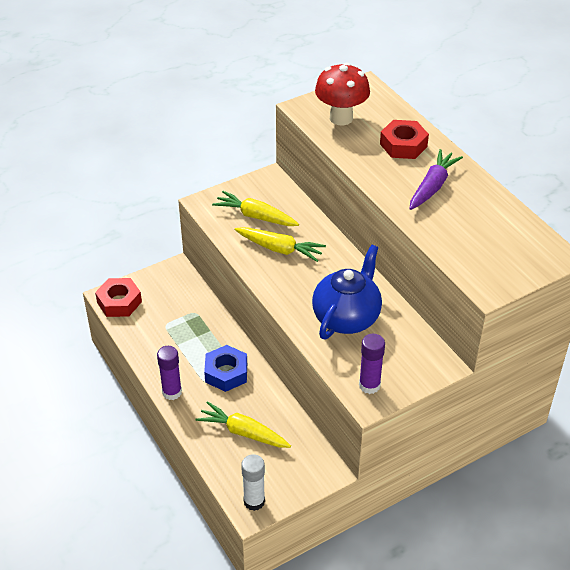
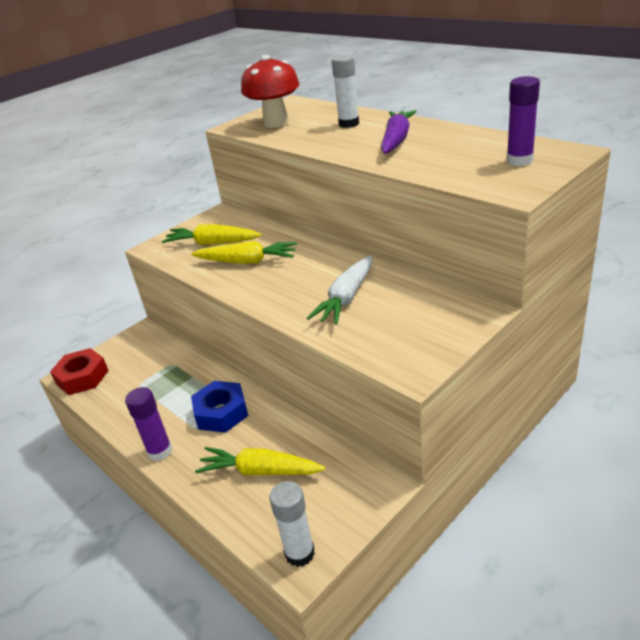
camera: 10 degrees left, 10 degrees down
blue teapot [312,245,382,339] -> white carrot [307,255,373,325]
purple glue stick [359,334,385,394] -> purple glue stick moved to [506,76,540,166]
red nut [380,120,429,159] -> white glue stick [332,55,359,128]

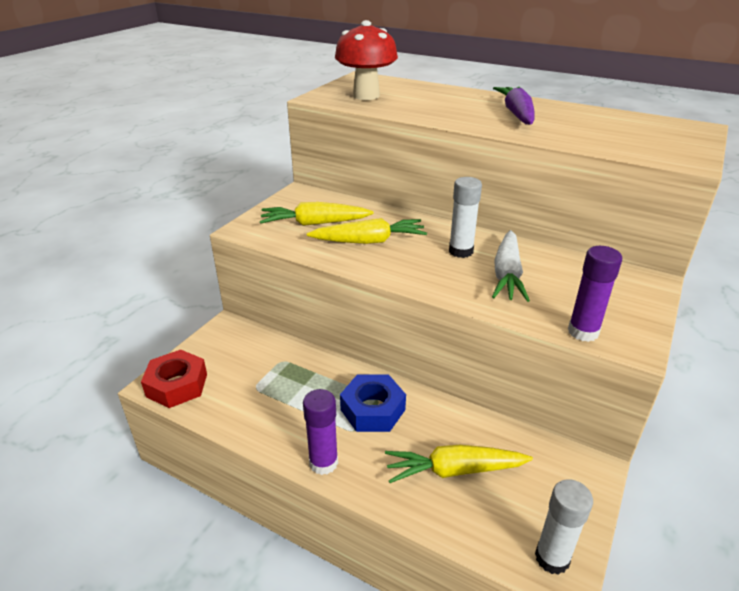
camera: 20 degrees left, 0 degrees up
white glue stick [332,55,359,128] -> white glue stick moved to [449,177,482,258]
purple glue stick [506,76,540,166] -> purple glue stick moved to [568,246,622,342]

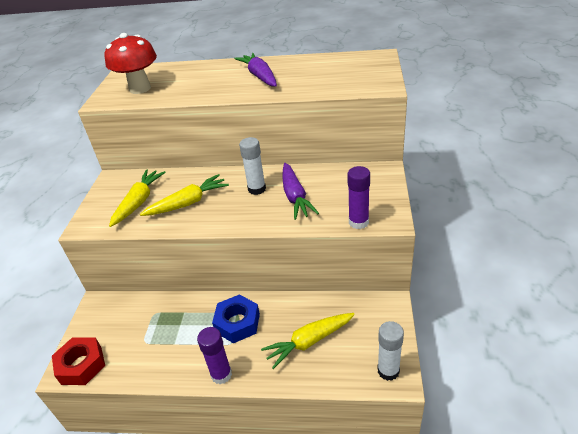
camera: 20 degrees left, 5 degrees up
yellow carrot [260,202,374,226] -> yellow carrot turned 135 degrees clockwise [109,170,166,227]
white carrot [492,230,530,302] -> purple carrot [282,163,319,220]

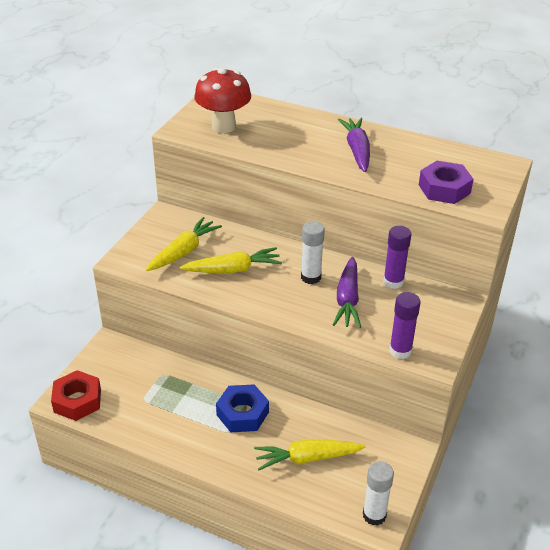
camera: 15 degrees right, 0 degrees up
purple glue stick [197,327,232,384] -> purple glue stick moved to [383,226,411,289]
none -> purple nut [419,161,474,204]

